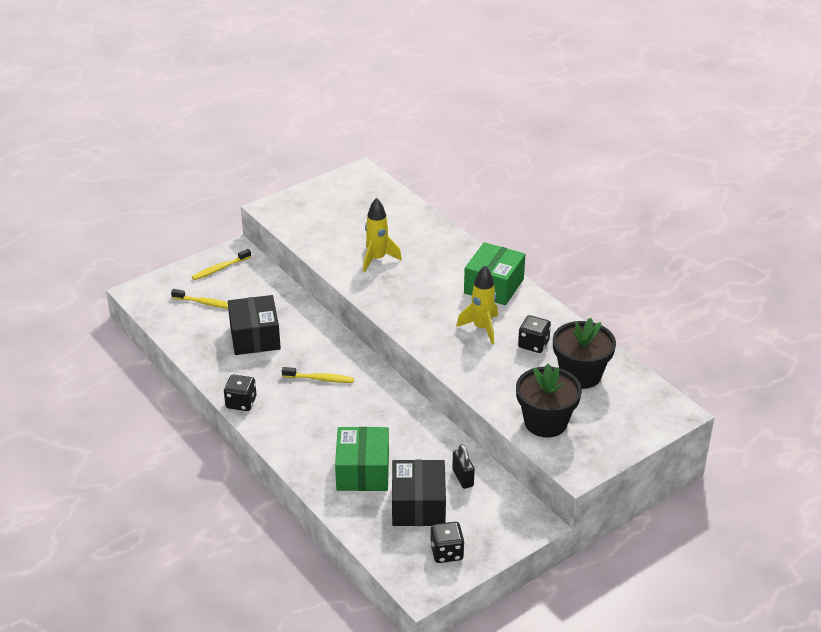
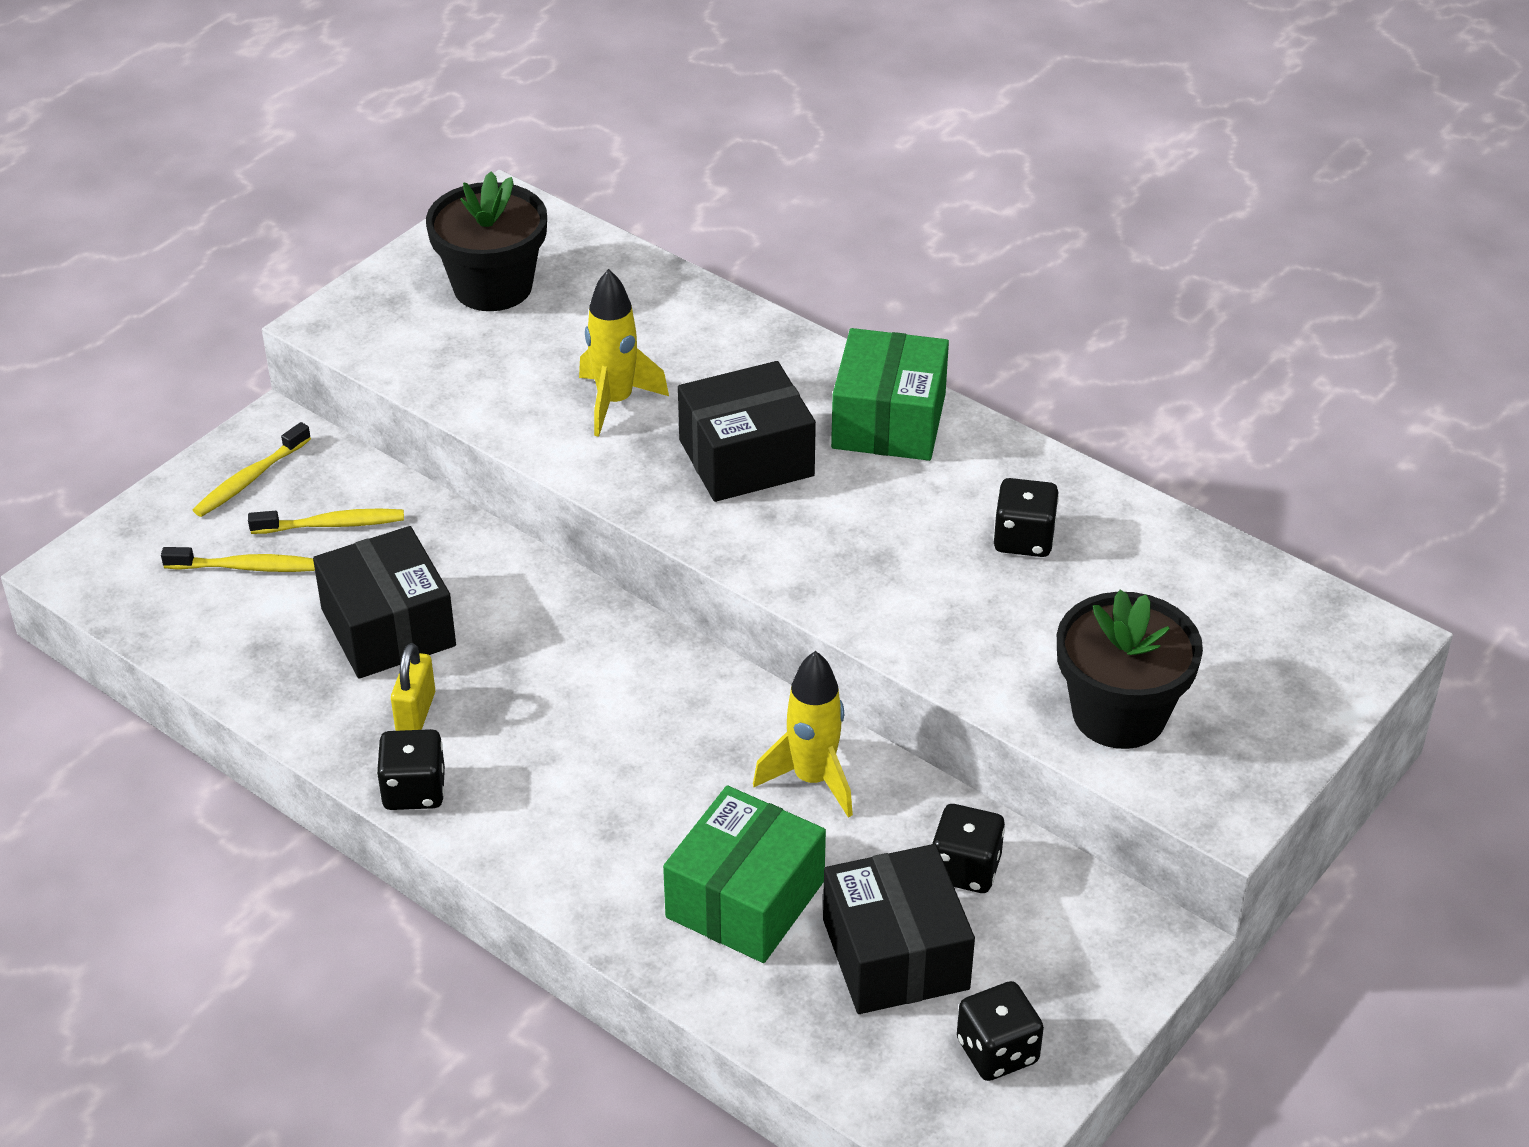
camera: 15 degrees left, 5 degrees up
yellow toothbrush [282,367,354,383] -> yellow toothbrush moved to [248,508,404,534]
green box [335,427,389,491] -> green box turned 45 degrees clockwise [663,785,826,963]
black padlock [452,444,475,489] -> black dice [932,804,1005,893]
yellow rocket [456,266,498,344] -> yellow rocket moved to [753,651,853,818]
black flower pot [553,318,616,389] -> black flower pot moved to [426,171,547,311]
none -> yellow padlock [391,643,435,731]
none -> black box [678,361,816,502]

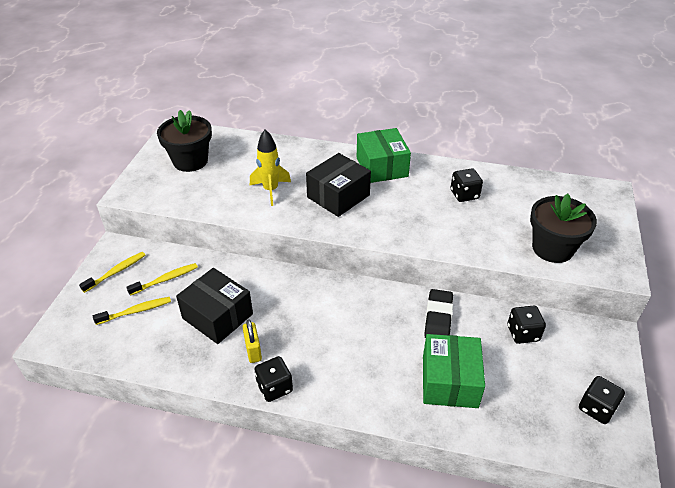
camera: 25 degrees left, 0 degrees up
yellow toothbrush [193,422,311,517] -> yellow toothbrush turned 150 degrees counterclockwise [79,252,146,293]
yellow rocket [753,651,853,818] -> black eraser [424,289,453,338]
black box [823,844,975,1014] -> none

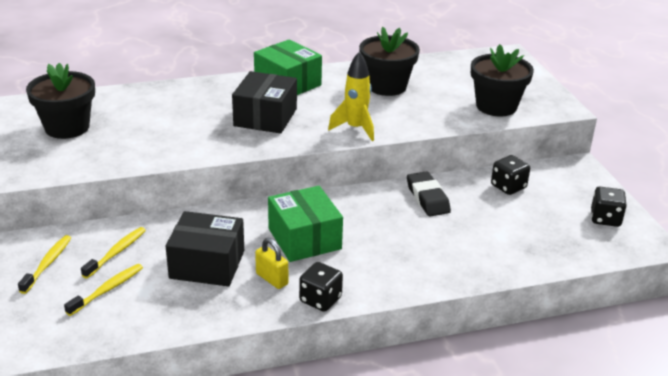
camera: 30 degrees left, 10 degrees down
yellow rocket [250,129,291,206] -> yellow rocket moved to [328,51,374,141]
green box [423,334,485,408] -> green box moved to [268,186,343,262]
black dice [451,168,483,202] -> black flower pot [359,27,420,96]

